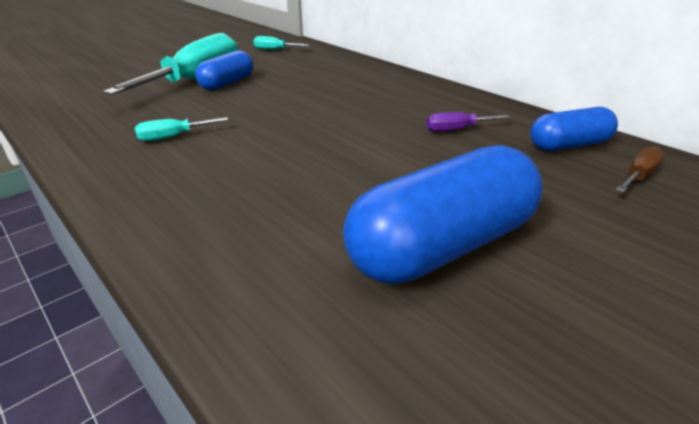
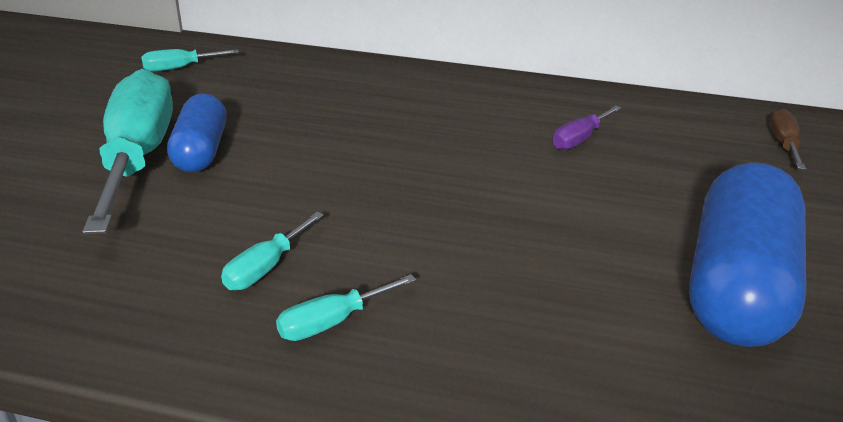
camera: 35 degrees left, 0 degrees up
blue capsule [530,107,618,151] -> none
none -> turquoise screwdriver [276,274,416,341]

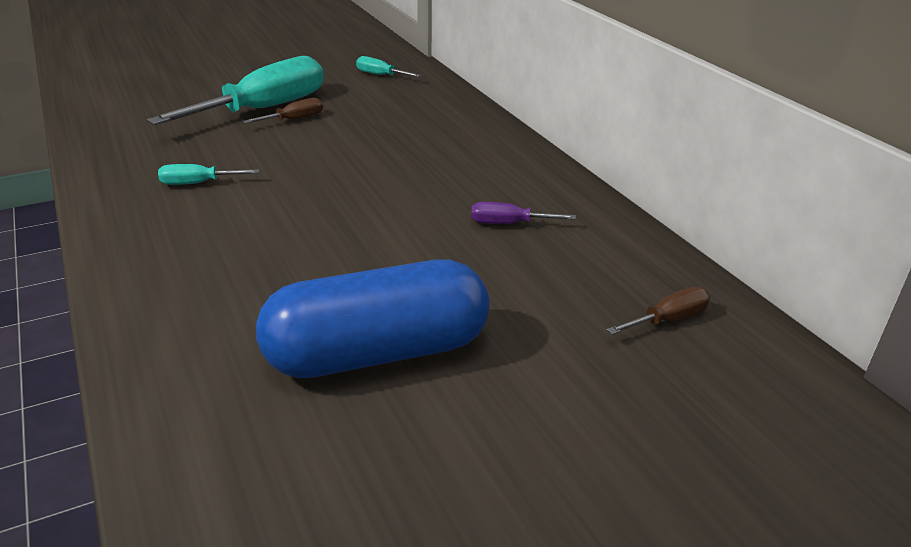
camera: 50 degrees right, 0 degrees up
blue capsule [167,93,227,172] -> brown screwdriver [243,98,323,124]
turquoise screwdriver [276,274,416,341] -> none

